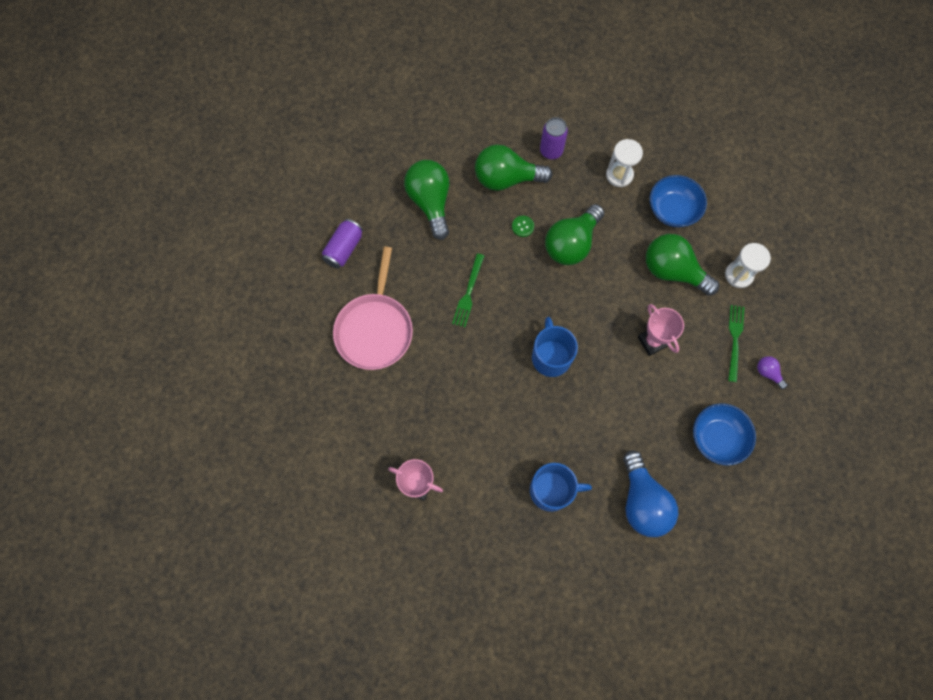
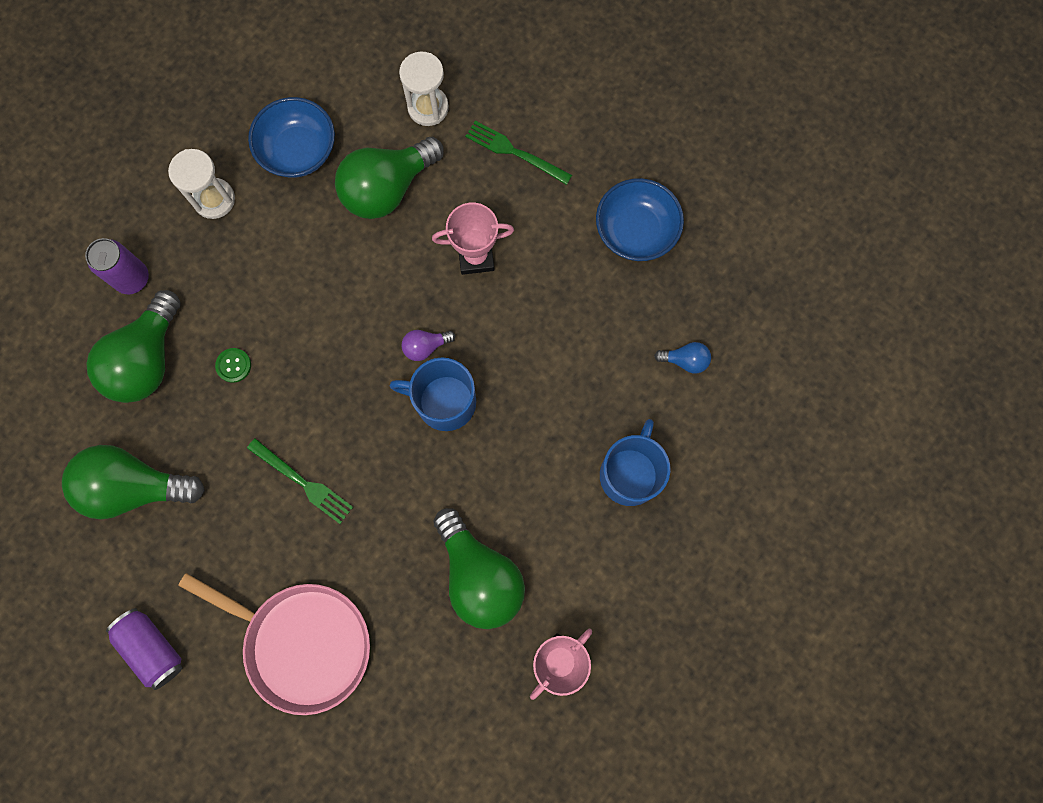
camera: 70 degrees left, 5 degrees up
green light bulb [545,204,604,265] -> green light bulb moved to [434,508,525,629]
blue light bulb [623,450,678,537] -> blue light bulb [654,342,711,373], size x0.44
purple light bulb [757,356,787,389] -> purple light bulb moved to [402,330,455,361]

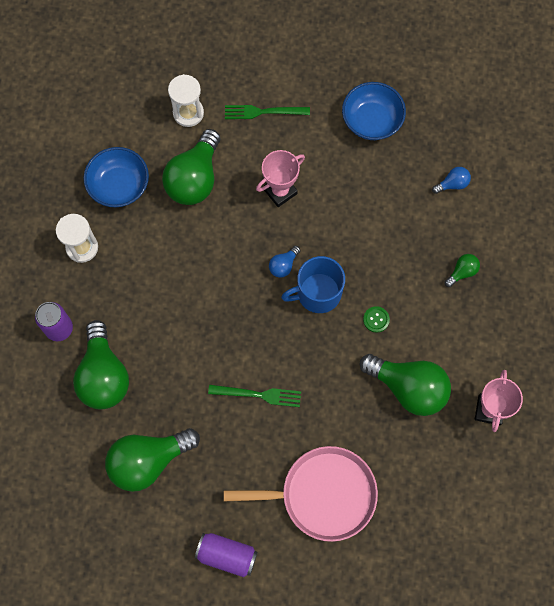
camera: 30 degrees left, 5 degrees down
green button [215,348,251,383] -> green button moved to [363,306,390,333]
purple light bulb [402,330,455,361] -> blue light bulb [269,246,301,278]
blue mug [600,419,670,506] -> green light bulb [445,254,480,287]

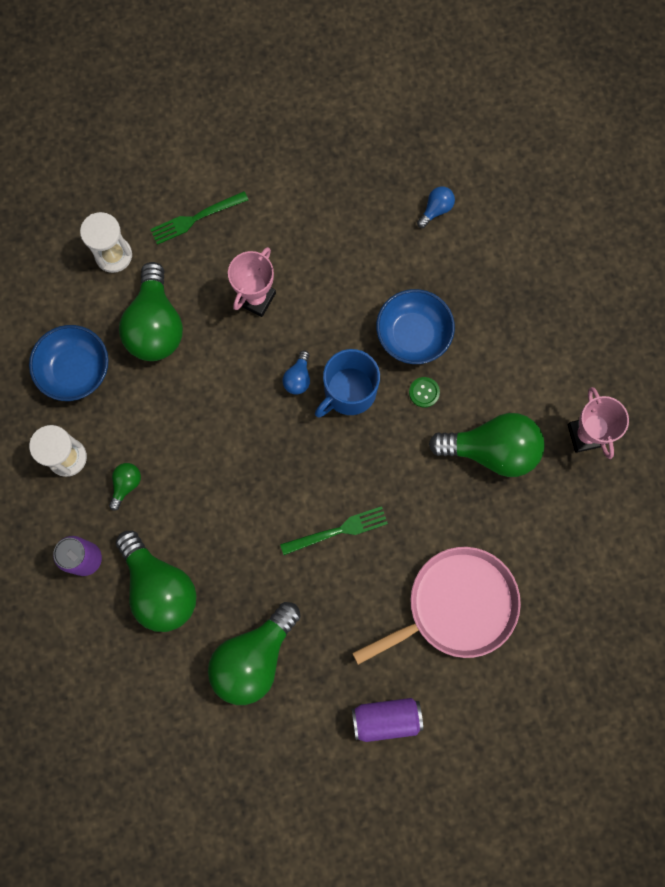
camera: 25 degrees left, 5 degrees up
blue bowl [342,82,406,140] -> blue bowl moved to [376,289,455,364]
green light bulb [445,254,480,287] -> green light bulb moved to [109,463,141,511]

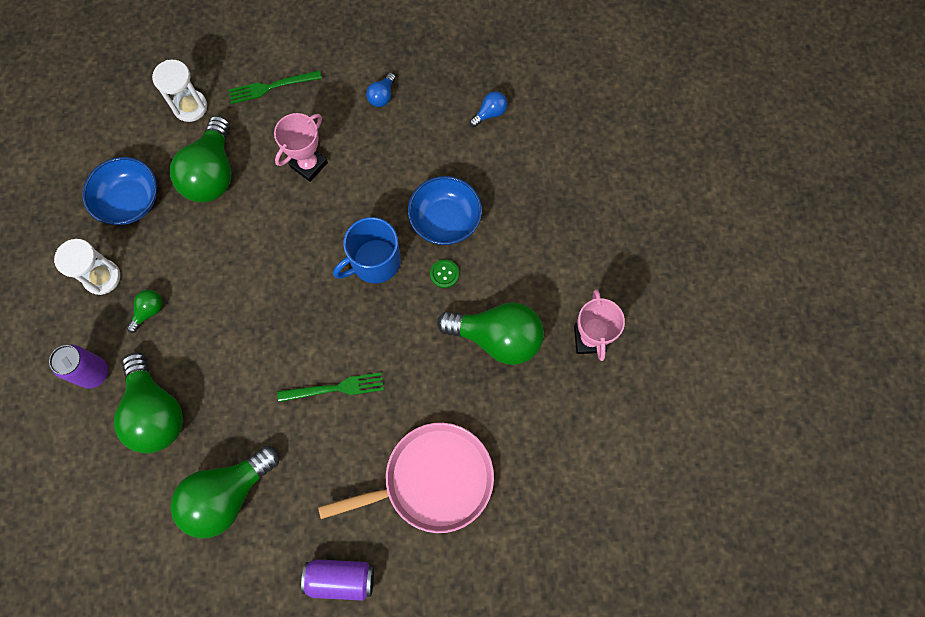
camera: 10 degrees right, 5 degrees down
blue light bulb [282,350,310,395] -> blue light bulb moved to [366,73,396,107]

